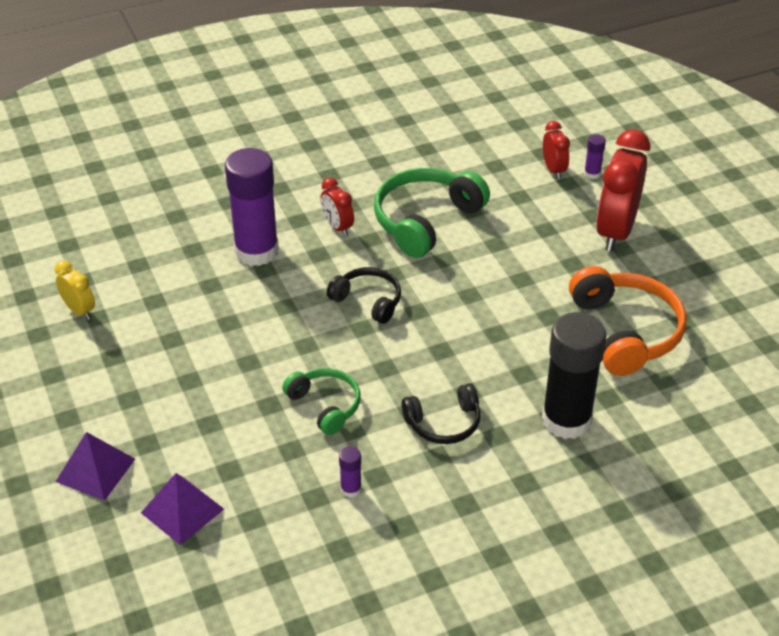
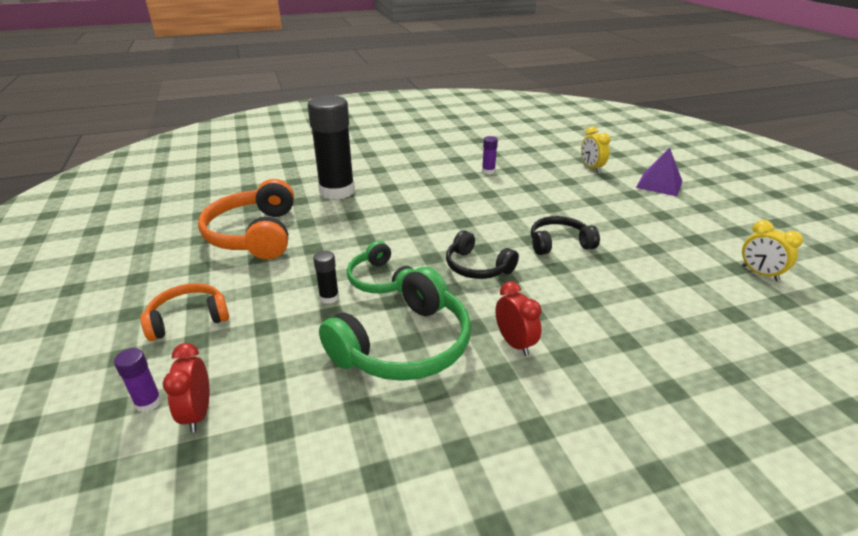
camera: 175 degrees left, 10 degrees down
purple pyramid [141,473,224,545] -> yellow clock [581,127,611,173]
purple glue stick [225,148,279,266] -> none
green headphones [282,368,360,435] -> green headphones moved to [347,241,414,293]
black headphones [402,383,481,444] -> black headphones moved to [531,216,600,255]
red clock [596,129,650,252] -> orange headphones [140,283,229,341]
none -> black glue stick [313,251,339,304]

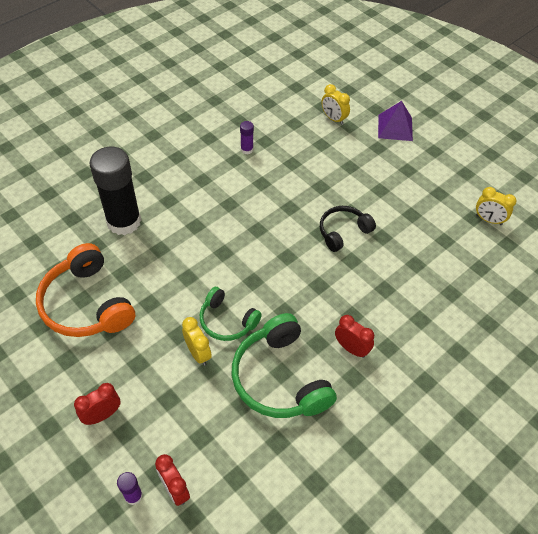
camera: 25 degrees left, 20 degrees up
orange headphones [140,283,229,341] -> red clock [74,383,121,425]
black glue stick [313,251,339,304] -> yellow clock [182,317,212,366]
green headphones [319,267,471,381] -> green headphones turned 135 degrees clockwise [232,313,337,418]
black headphones [446,230,519,279] -> none

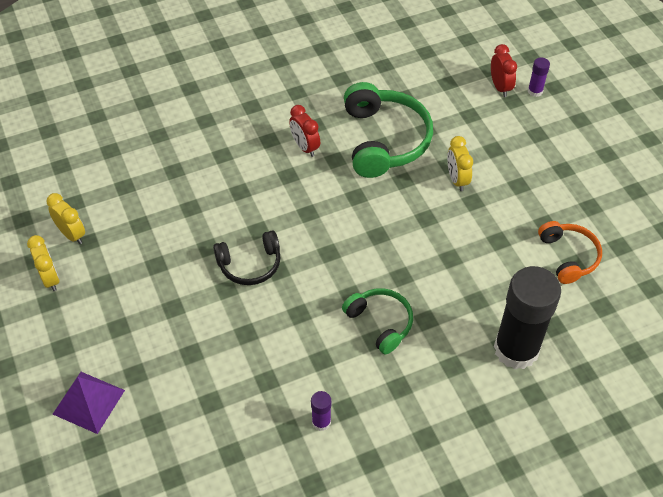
camera: 160 degrees left, 0 degrees up
orange headphones [36,243,135,337] -> orange headphones [538,221,602,284], size x0.59
red clock [74,383,121,425] -> none
green headphones [200,287,262,341] -> green headphones moved to [342,288,413,355]
yellow clock [321,84,350,125] -> yellow clock moved to [27,235,59,291]

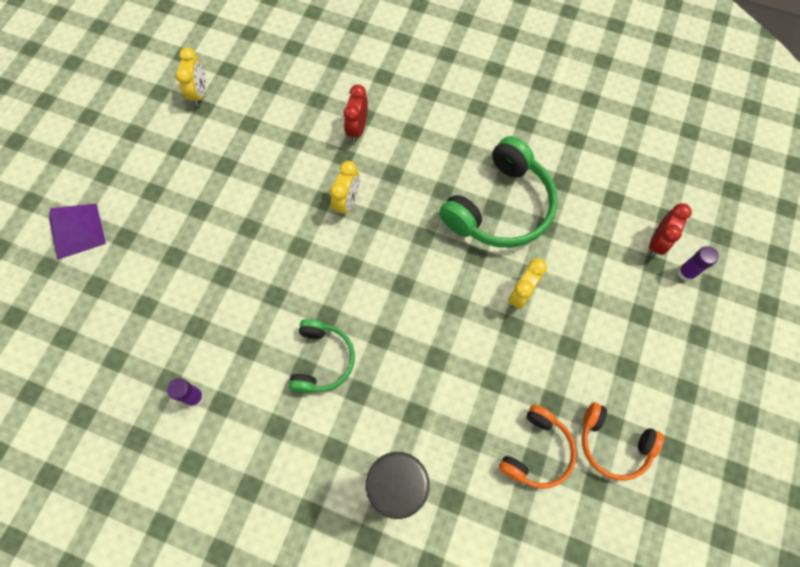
camera: 45 degrees right, 15 degrees up
yellow clock [27,235,59,291] -> yellow clock moved to [330,161,360,216]
black headphones [213,230,281,285] -> none
red clock [289,105,320,157] -> red clock moved to [344,84,368,142]
none -> orange headphones [582,402,664,481]

